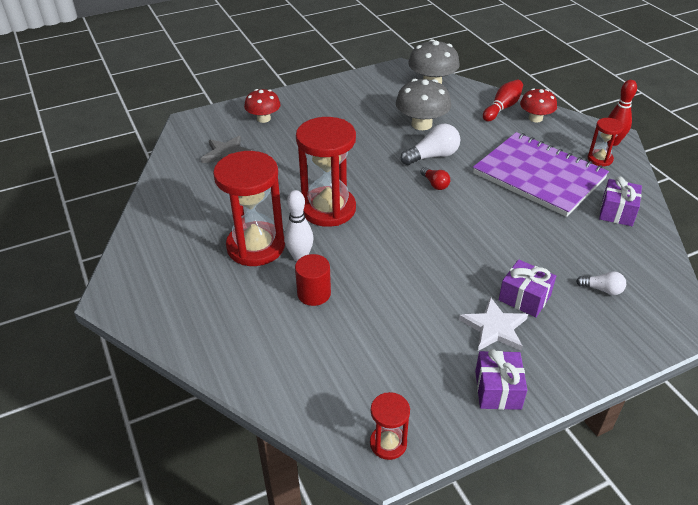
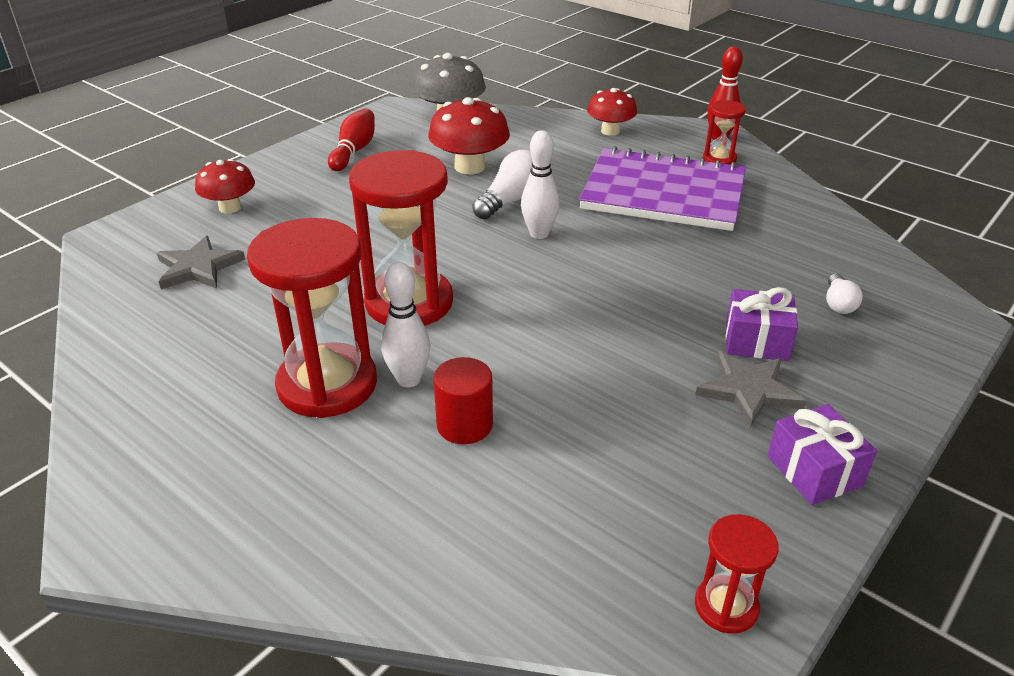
camera: 25 degrees left, 5 degrees down
grey mushroom [396,79,451,130] -> red mushroom [428,97,510,174]
red light bulb [420,167,450,190] -> white bowling pin [521,130,560,239]
white star [459,297,528,351] -> grey star [695,351,806,428]
red bowling pin [483,80,523,121] -> red bowling pin moved to [328,108,375,171]
white light bulb [576,271,626,295] -> white light bulb turned 105 degrees clockwise [826,273,863,314]
purple gift [599,177,642,226] -> none

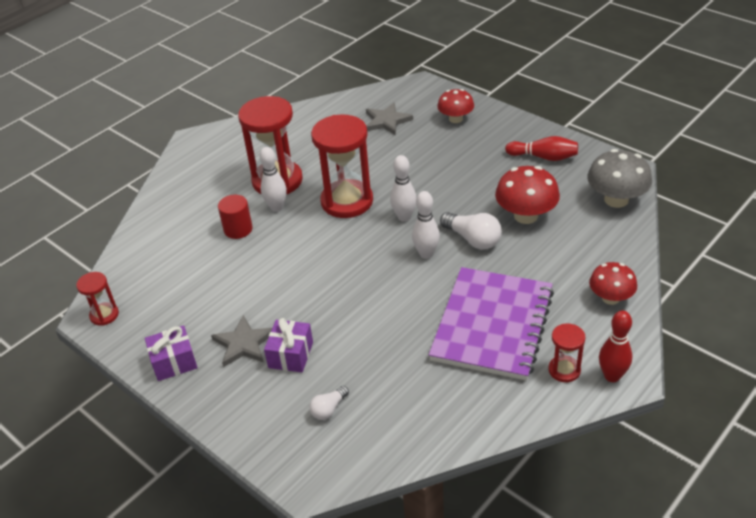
camera: 95 degrees right, 5 degrees up
white light bulb [826,273,863,314] -> white light bulb turned 60 degrees counterclockwise [309,386,349,420]
none -> white bowling pin [390,155,416,222]

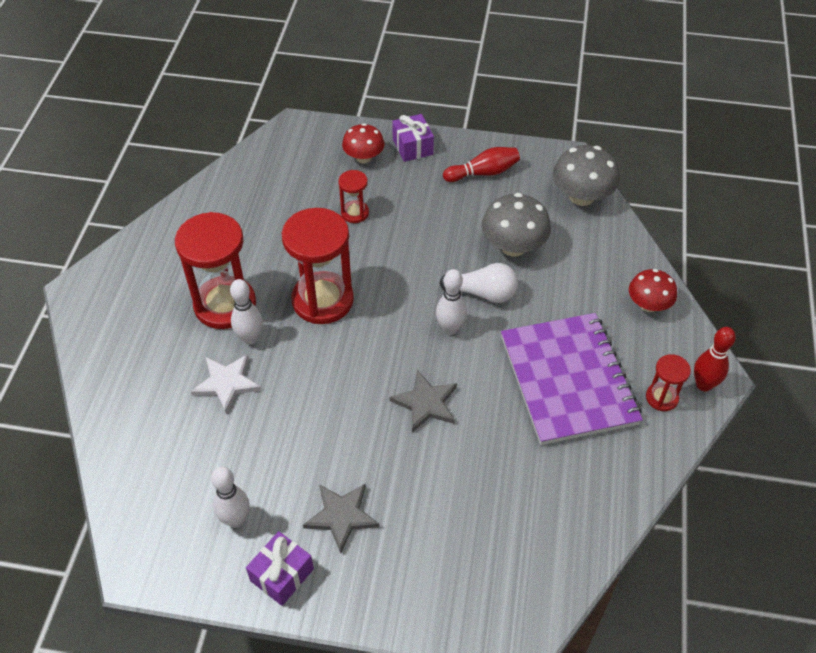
camera: 35 degrees left, 10 degrees up
red hourglass [76,272,119,326] -> red hourglass moved to [338,170,369,223]
red cylinder [218,195,253,239] -> white star [191,354,262,414]
purple gift [264,318,313,372] -> purple gift moved to [392,114,434,162]
white light bulb [309,386,349,420] -> none
grey star [366,102,413,136] -> grey star moved to [389,370,457,432]
white bowling pin [390,155,416,222] -> white bowling pin moved to [211,466,250,528]
red mushroom [495,166,560,224] -> grey mushroom [482,193,551,257]

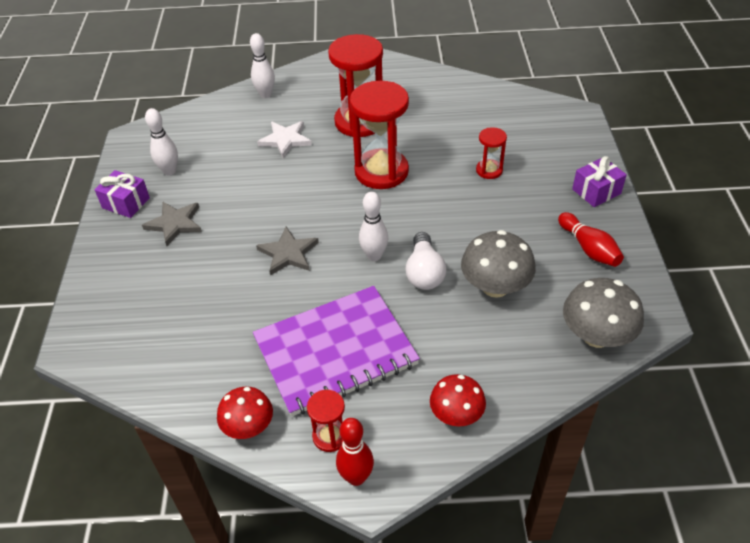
camera: 80 degrees right, 5 degrees down
white bowling pin [230,279,263,345] -> white bowling pin moved to [250,33,275,98]
red mushroom [342,123,384,164] -> red mushroom moved to [217,386,273,439]

